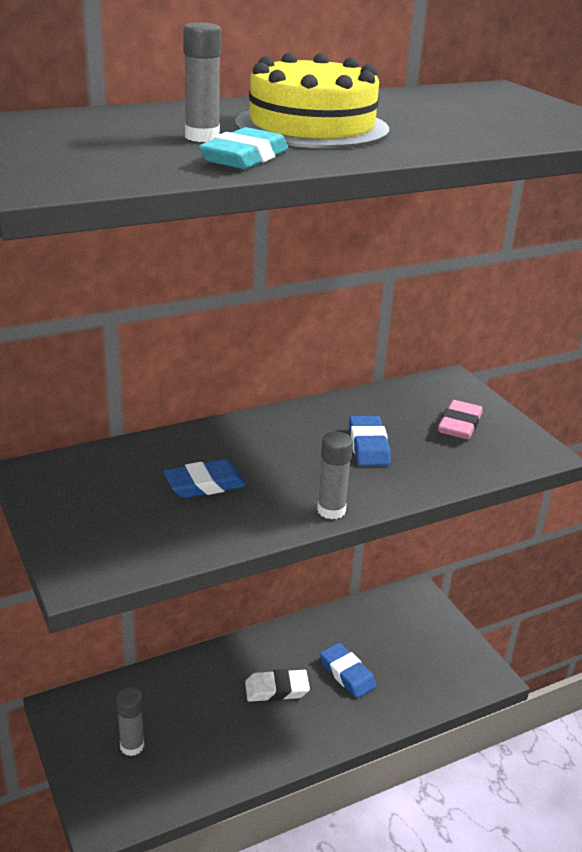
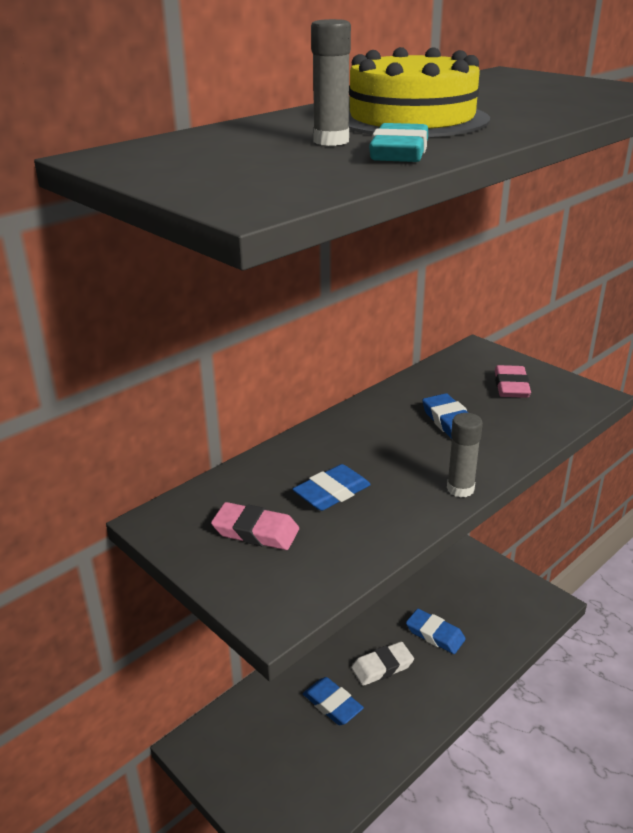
camera: 15 degrees left, 0 degrees up
grey glue stick [116,687,144,756] -> none
none -> pink eraser [211,502,299,550]
none -> blue eraser [303,677,364,725]

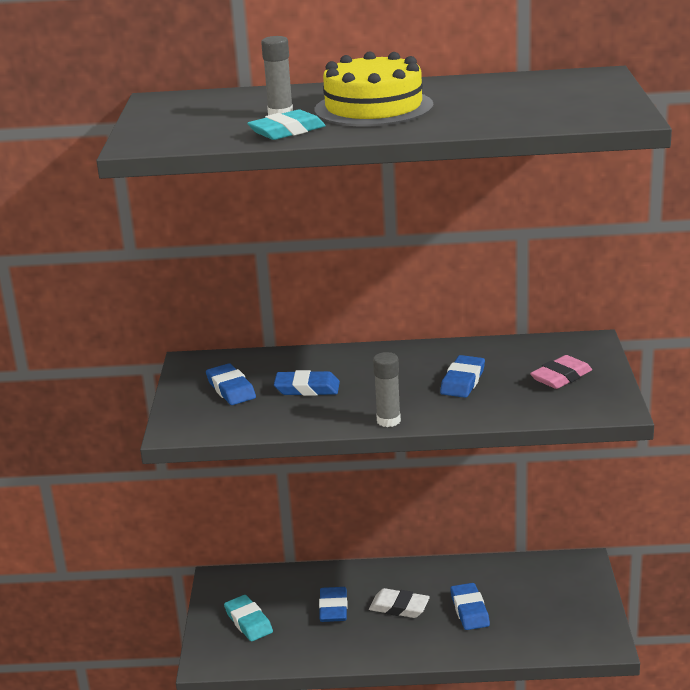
camera: 45 degrees right, 5 degrees down
pink eraser [211,502,299,550] -> blue eraser [206,363,256,405]
none -> turquoise eraser [224,595,273,641]

